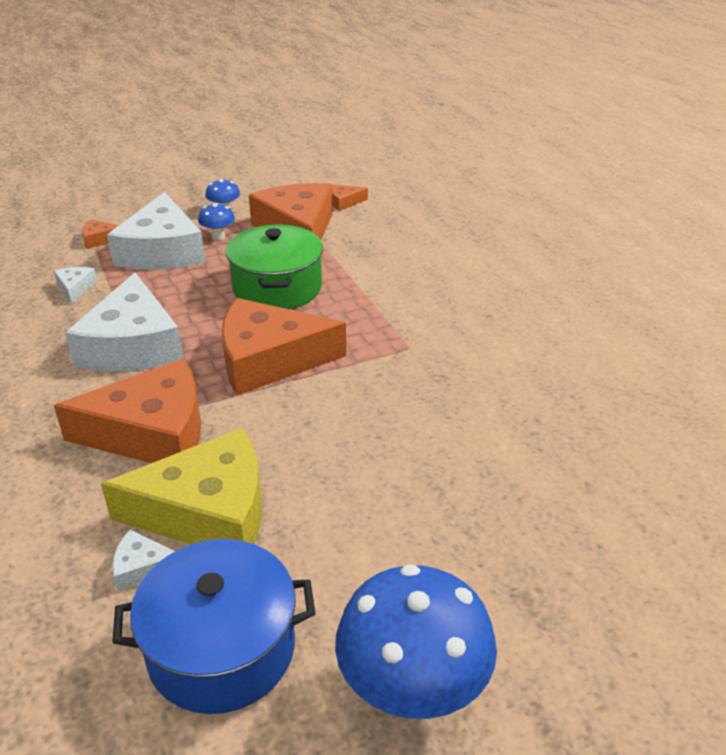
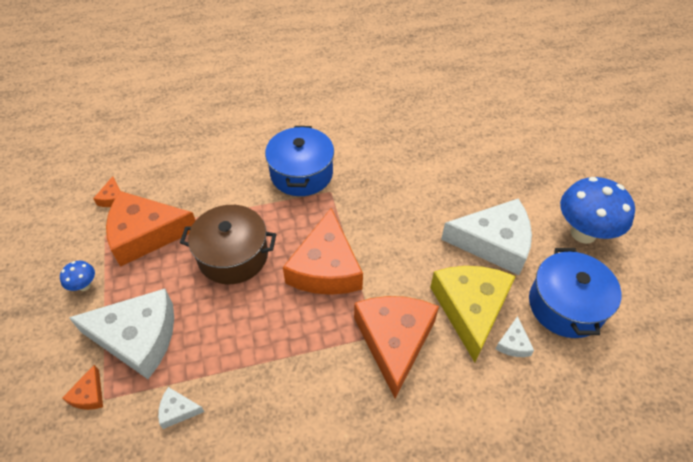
camera: 80 degrees left, 15 degrees up
white cheese [65,273,183,371] -> white cheese moved to [441,199,532,275]
blue mushroom [198,203,235,241] -> none
green pot [226,225,323,309] -> brown pot [180,205,276,284]
none -> blue pot [265,126,334,196]

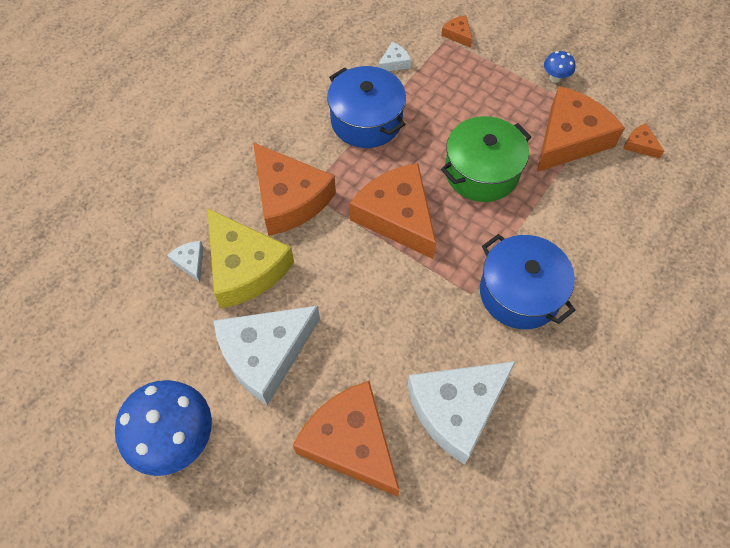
camera: 140 degrees right, 10 degrees up
white cheese [69,289,174,379] -> white cheese moved to [407,361,516,465]
brown pot [180,205,276,284] -> green pot [441,116,531,202]
blue pot [529,248,622,338] -> blue pot moved to [327,66,406,148]
none -> orange cheese [293,381,400,497]

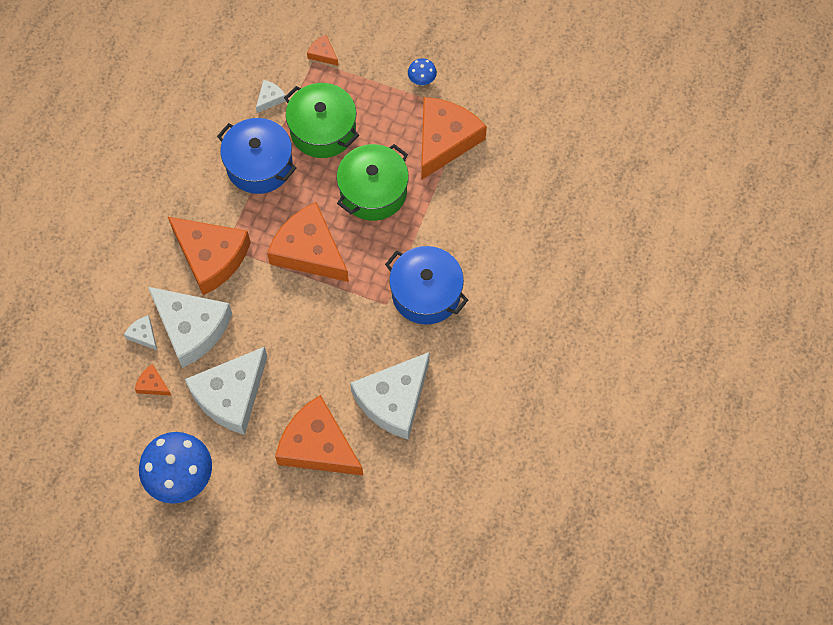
camera: 15 degrees left, 5 degrees up
yellow cheese [207,208,294,309] -> white cheese [148,287,232,368]
orange cheese [623,123,664,159] -> orange cheese moved to [135,364,172,396]
none -> green pot [284,83,359,158]

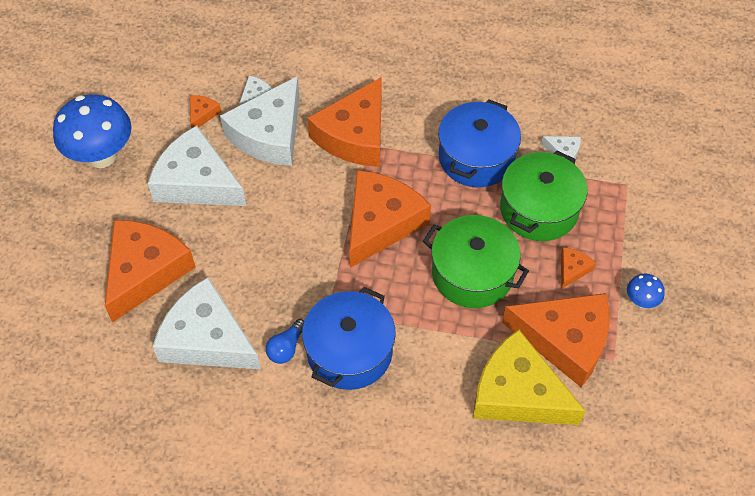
camera: 80 degrees right, 10 degrees down
orange cheese [307,35,338,66] -> orange cheese moved to [561,247,596,289]
none -> blue light bulb [266,319,304,364]
none -> yellow cheese [473,329,586,425]

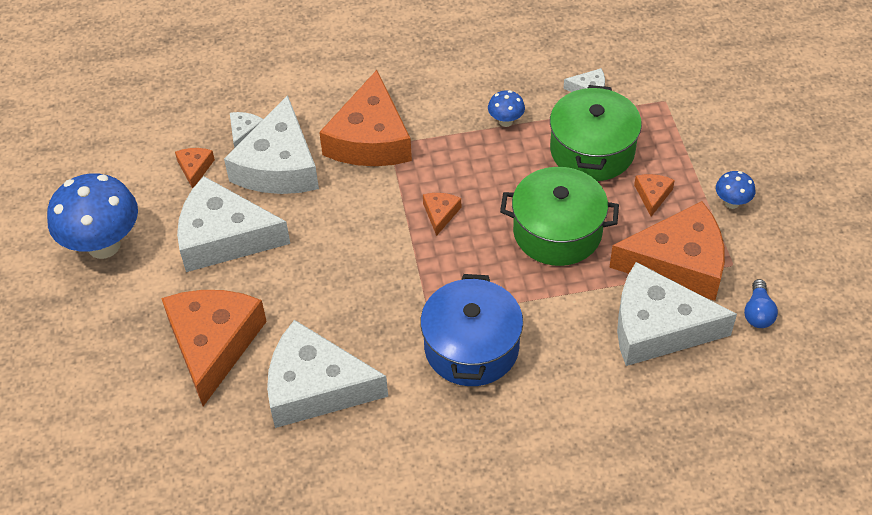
camera: 20 degrees left, 5 degrees down
blue light bulb [266,319,304,364] -> blue light bulb moved to [744,279,778,328]
orange cheese [349,170,431,268] -> orange cheese [423,193,461,236], size x0.42
blue pot [438,99,521,187] -> blue mushroom [488,90,525,127]
yellow cheese [473,329,586,425] -> white cheese [617,262,737,366]

